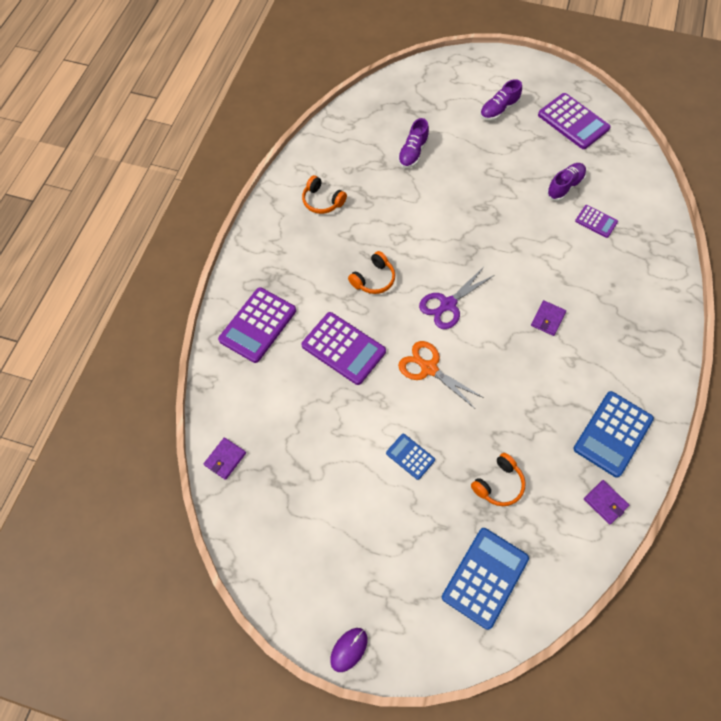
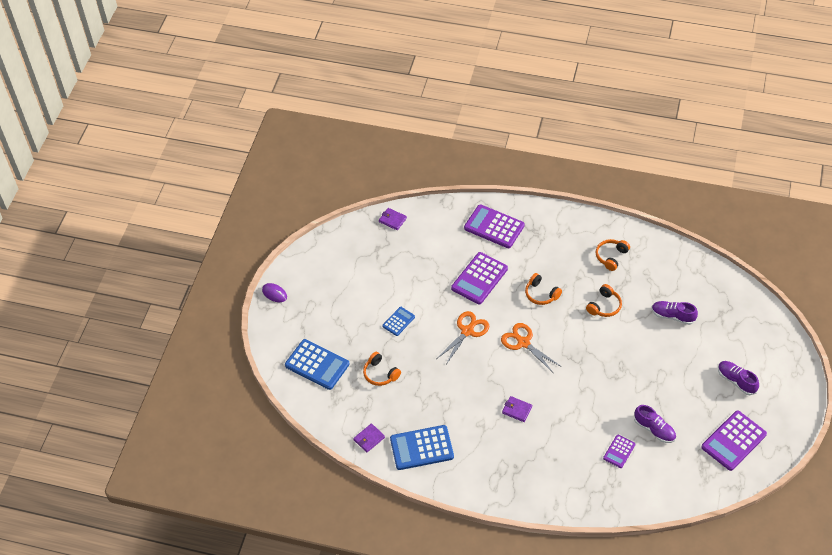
camera: 90 degrees right, 10 degrees down
purple scissors [419,267,495,329] -> orange scissors [501,323,562,372]
blue calculator [573,391,654,478] -> blue calculator turned 45 degrees counterclockwise [390,425,454,470]
none -> orange headphones [586,284,622,317]

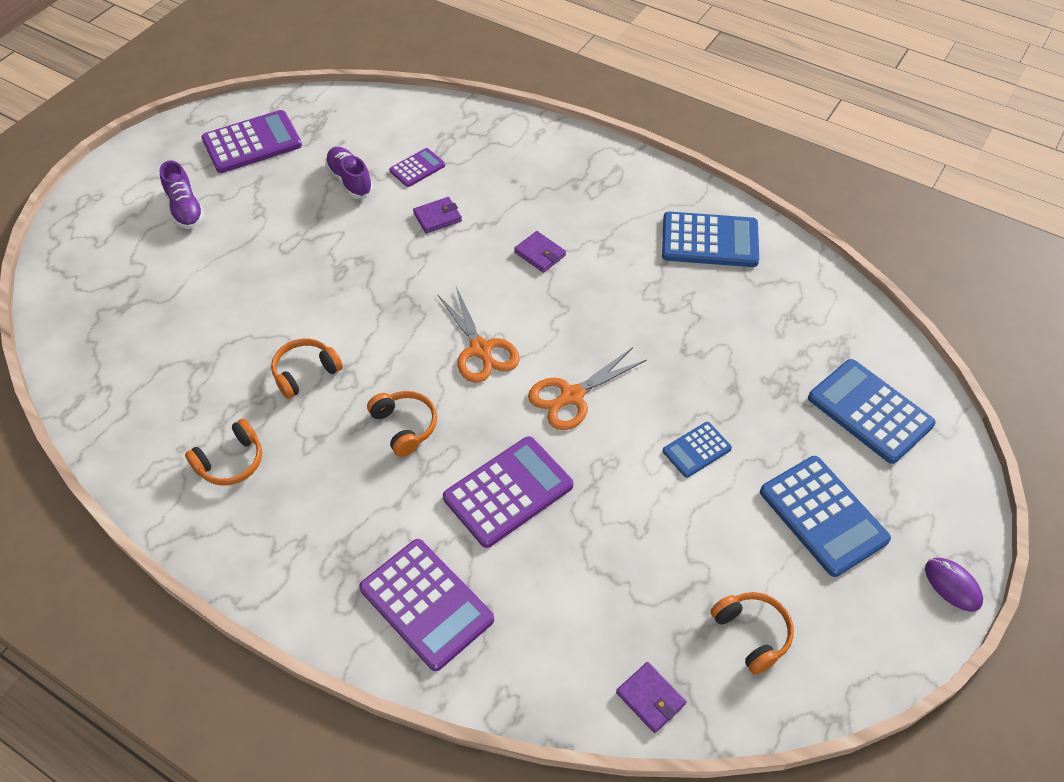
camera: 165 degrees left, 0 degrees up
purple wallet [353,423,385,452] -> purple wallet moved to [413,197,462,233]
orange headphones [363,352,401,386] -> orange headphones moved to [710,592,794,675]
purple shoe [652,301,698,325] -> none
none -> blue calculator [760,456,891,577]

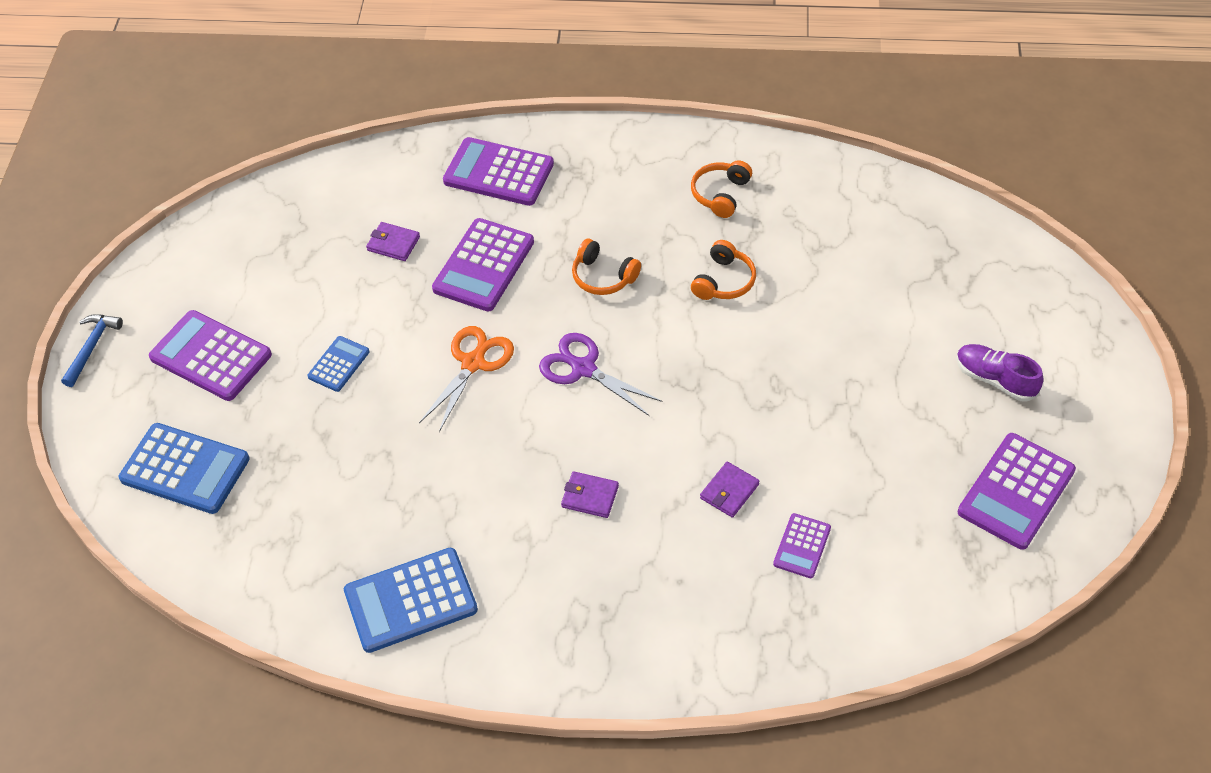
camera: 155 degrees right, 0 degrees up
purple shoe [325,147,374,199] -> none
orange scissors [437,287,520,383] -> purple scissors [539,333,663,416]
purple wallet [616,662,687,733] -> purple wallet moved to [366,222,420,261]
orange headphones [710,592,794,675] -> none
blue calculator [760,456,891,577] -> purple calculator [149,310,272,401]
purple mouse [925,558,983,612] -> blue hammer [61,314,123,387]

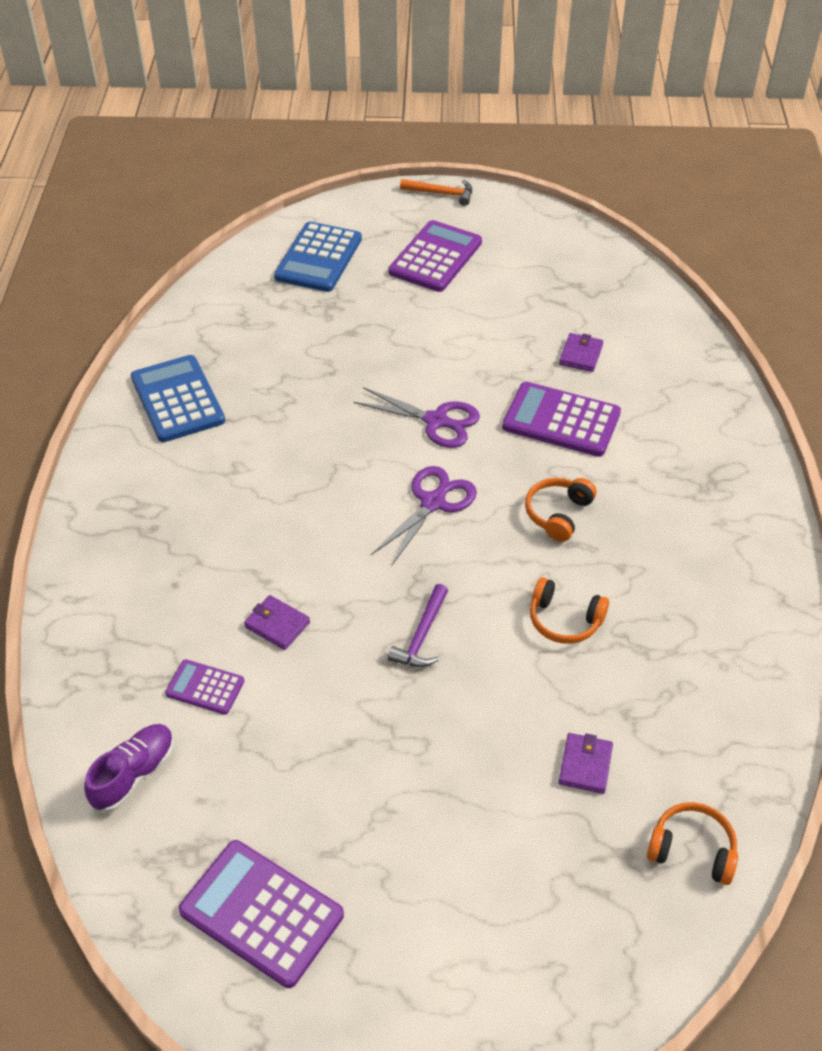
camera: 85 degrees right, 5 degrees down
blue hammer [61,314,123,387] -> orange hammer [400,179,472,206]
blue calculator [307,336,370,392] -> none
orange scissors [419,326,514,432] -> purple scissors [354,387,480,448]
purple calculator [443,137,554,206] -> none
purple wallet [561,471,619,518] -> purple wallet moved to [559,733,613,794]
orange headphones [691,160,752,218] -> orange headphones moved to [647,802,738,885]
purple shoe [956,344,1044,401] -> purple shoe moved to [84,724,174,813]
none -> purple hammer [388,584,448,667]

